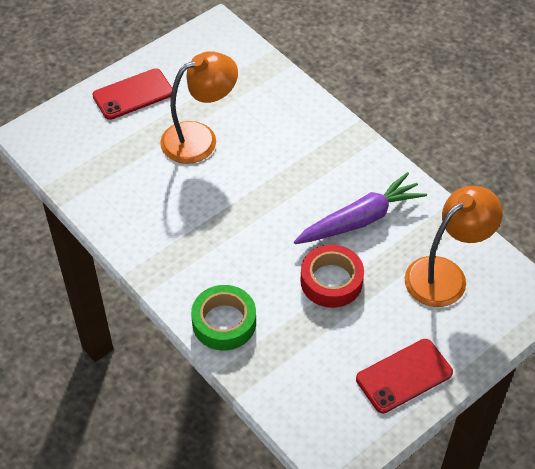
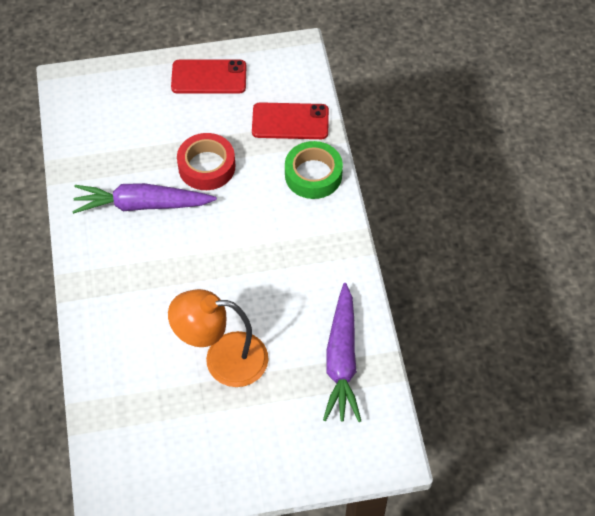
camera: 150 degrees left, 5 degrees up
red phone [92,68,172,120] -> red phone moved to [252,102,329,139]
orange lamp [404,186,503,307] -> none
none -> purple carrot [323,283,361,422]

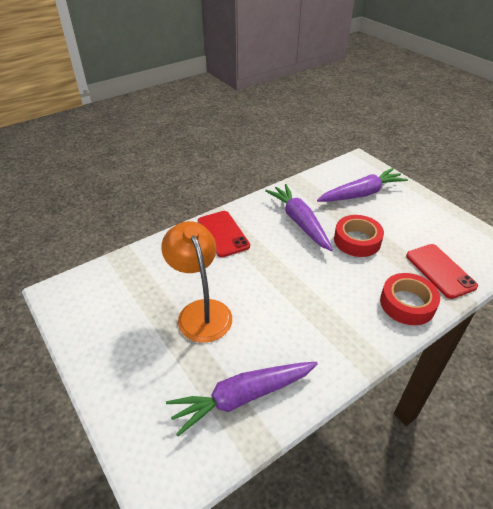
camera: 65 degrees right, 15 degrees down
red phone [171,60,246,94] -> red phone moved to [198,211,250,257]
green tape [285,141,343,199] -> red tape [380,273,440,325]
none -> purple carrot [317,168,408,202]

